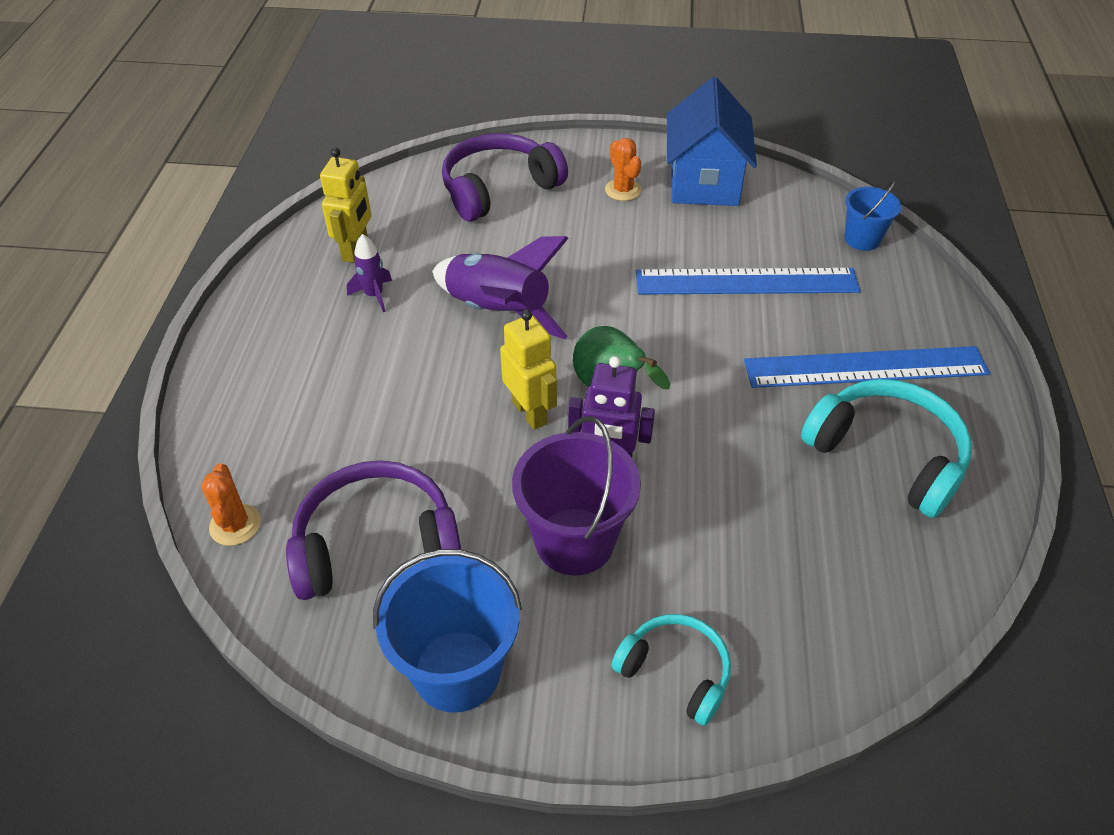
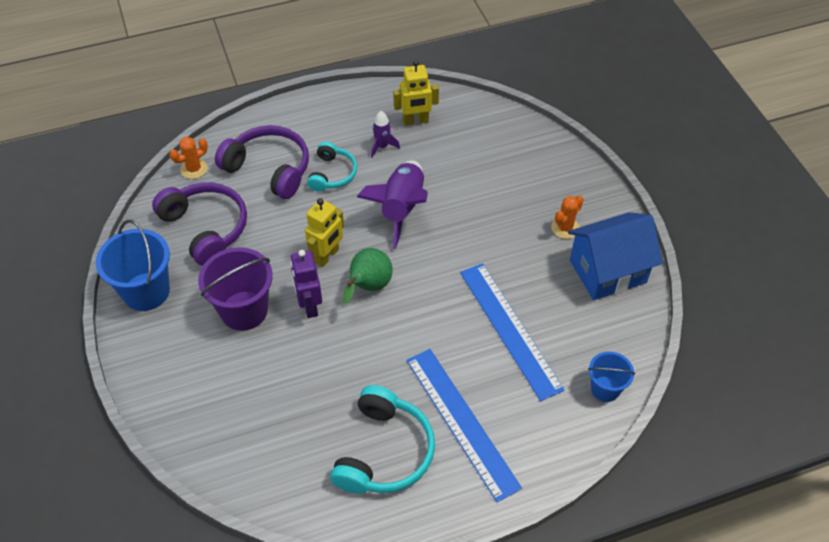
camera: 65 degrees right, 5 degrees up
purple headphones [442,133,568,222] -> purple headphones moved to [215,125,309,199]
turquoise headphones [611,614,731,726] -> turquoise headphones moved to [307,142,357,192]

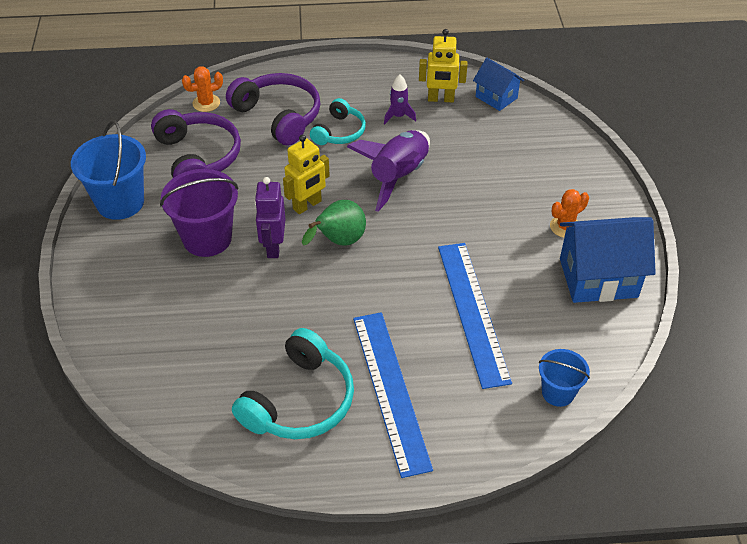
camera: 15 degrees right, 5 degrees down
none -> blue house [473,58,524,111]

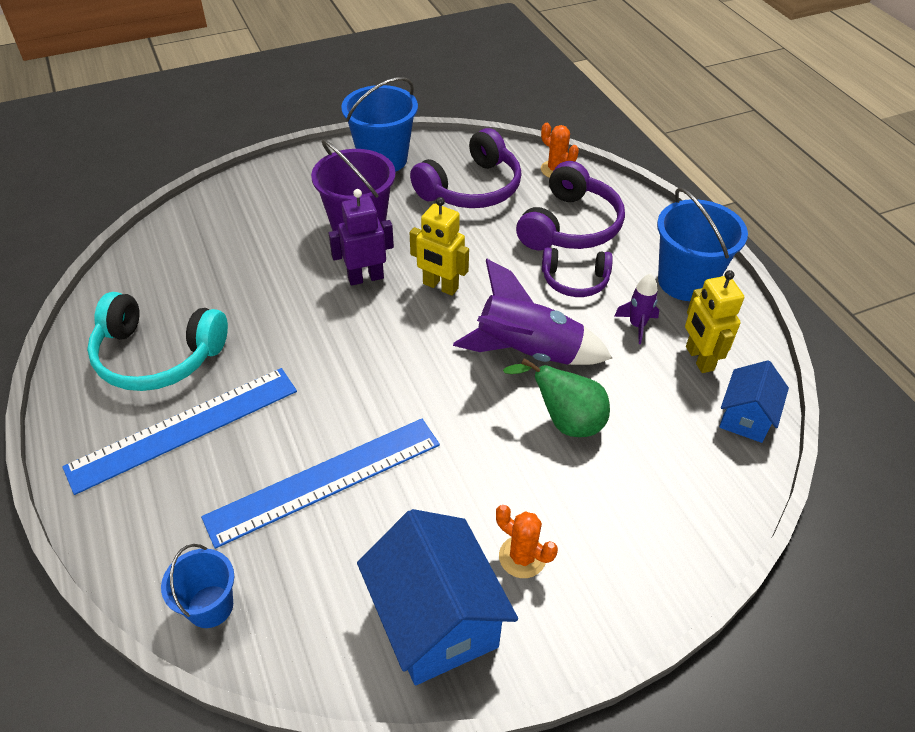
camera: 70 degrees right, 0 degrees up
green pear [302,200,366,246] -> green pear moved to [503,358,610,437]
turquoise headphones [310,98,366,145] -> purple headphones [542,247,613,297]
none -> blue bucket [657,188,748,301]

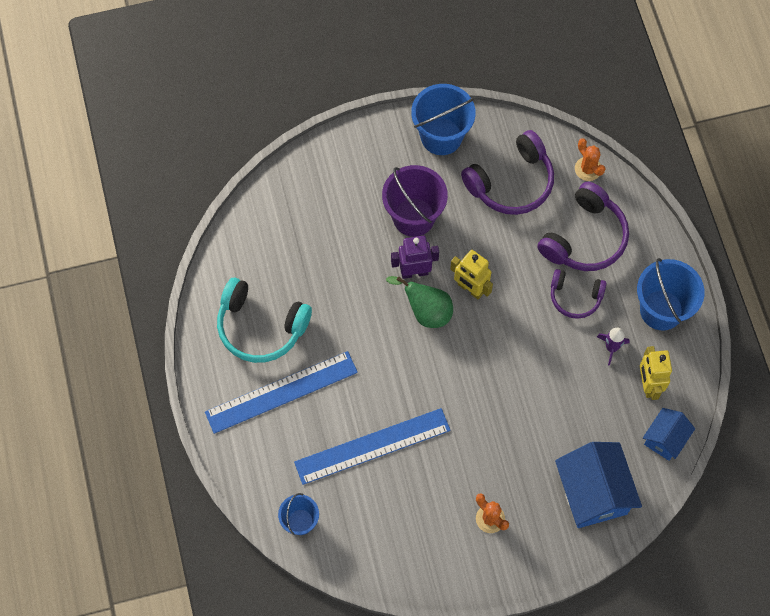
camera: 10 degrees right, 20 degrees up
blue house [357,509,518,685] -> blue house moved to [555,442,642,528]
purple rocket [453,259,612,365] -> none
green pear [503,358,610,437] -> green pear moved to [386,276,453,328]

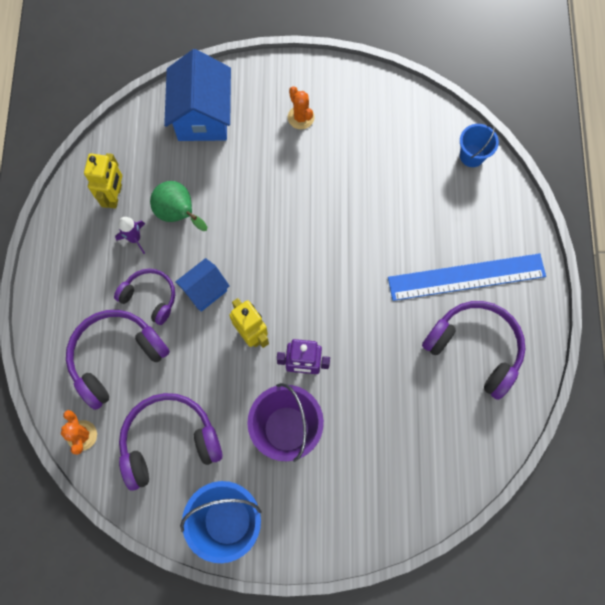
camera: 165 degrees left, 5 degrees up
turquoise headphones [217,278,312,363] -> purple headphones [422,301,525,400]
blue ruler [294,408,451,485] -> none
green pear [386,276,453,328] -> green pear moved to [150,181,207,231]
blue bucket [637,258,704,331] -> none
blue house [643,408,695,461] -> blue house moved to [175,258,230,312]

